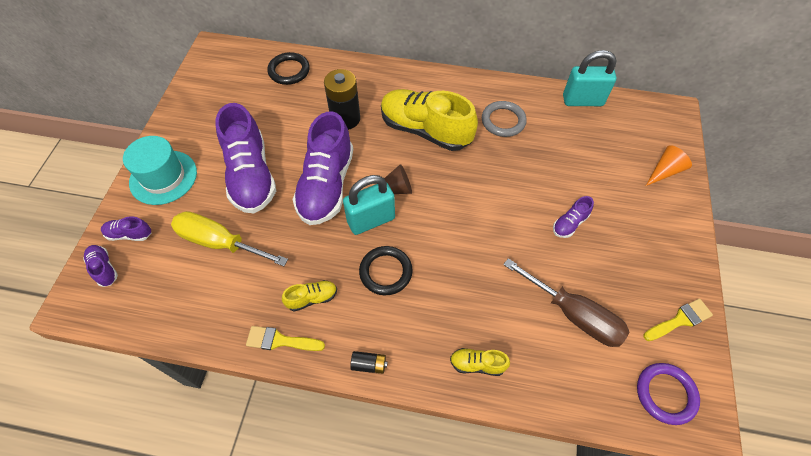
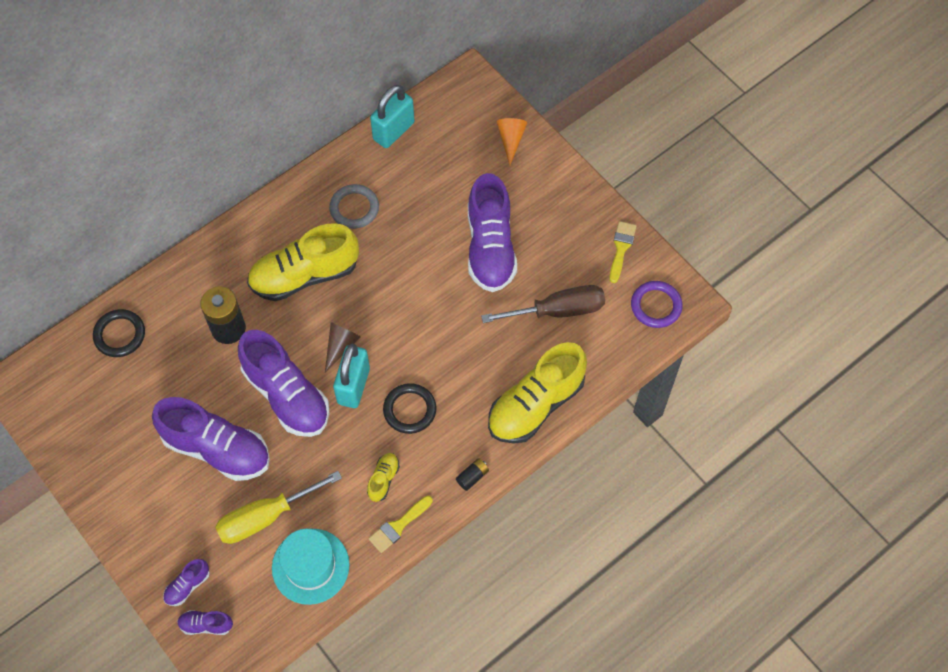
camera: 50 degrees left, 5 degrees up
turquoise hat [123,136,197,205] -> turquoise hat moved to [272,528,350,605]
yellow shoe [450,348,510,376] -> yellow shoe [488,342,587,444], size x2.30
purple shoe [553,196,594,238] -> purple shoe [468,173,517,292], size x2.30

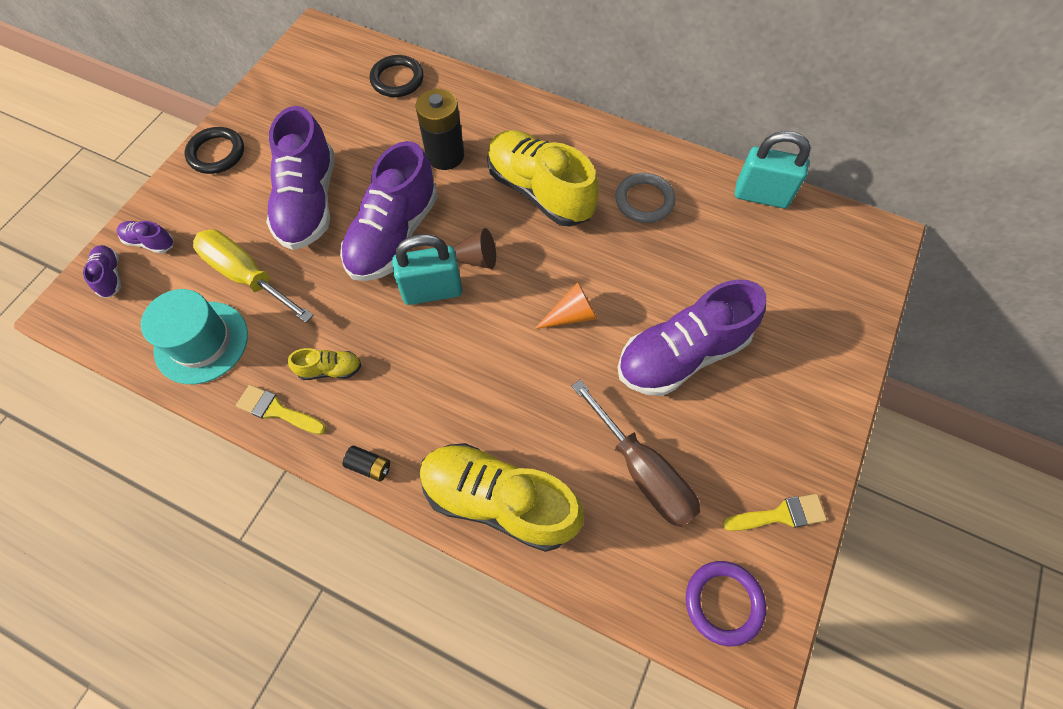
camera: 65 degrees right, 0 degrees up
black ring [383,383,436,434] -> black ring moved to [185,127,244,174]
orange cone [497,118,527,165] -> orange cone moved to [534,282,597,329]

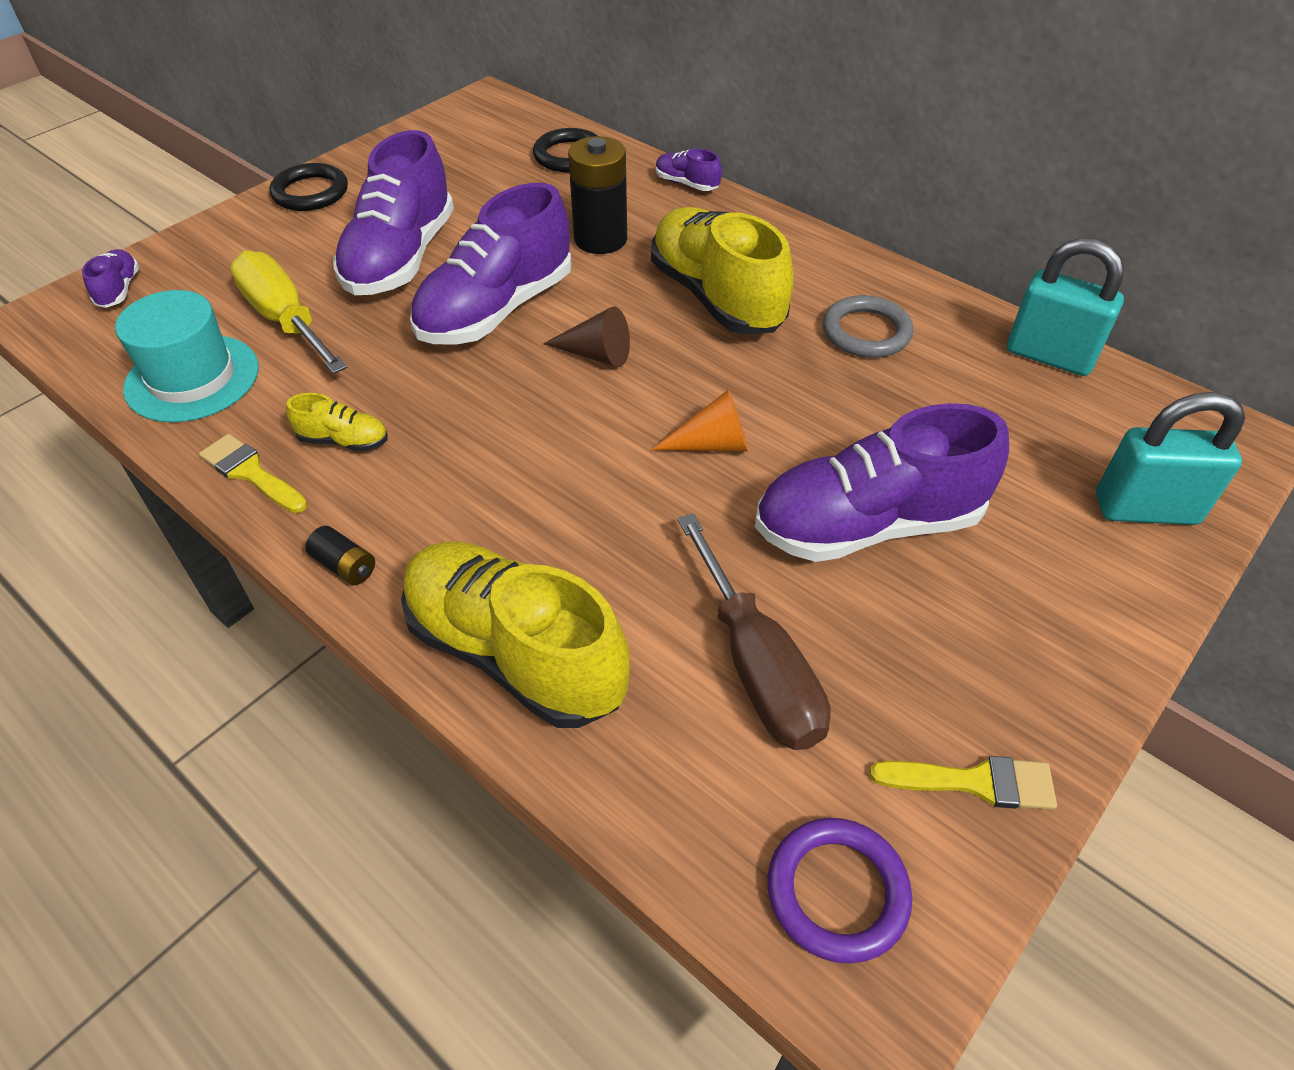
camera: 15 degrees right, 15 degrees down
purple shoe [117,221,174,254] -> purple shoe moved to [656,149,722,191]
turquoise padlock [392,234,462,305] -> turquoise padlock moved to [1096,392,1245,525]

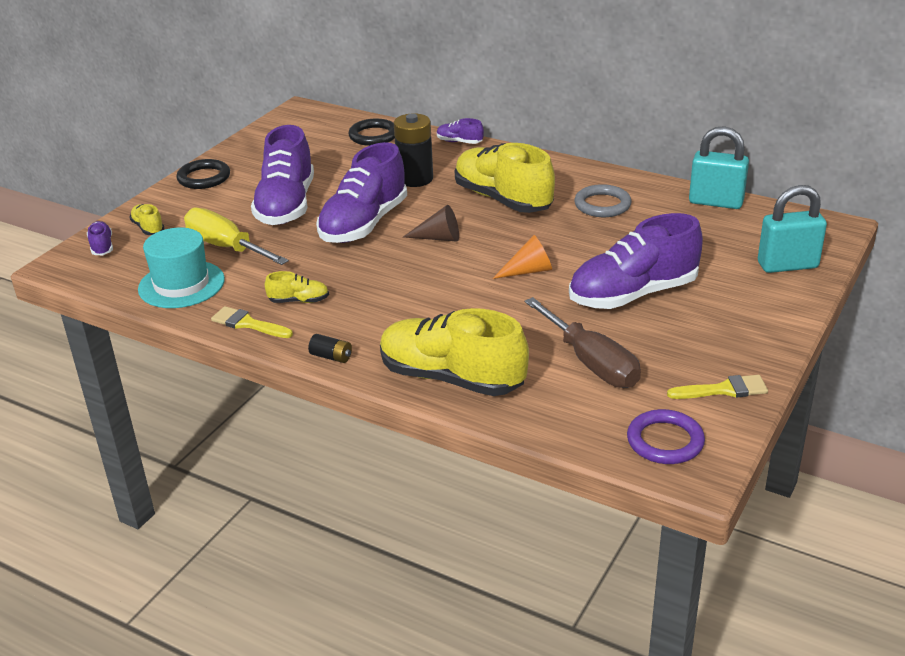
camera: 10 degrees left, 15 degrees down
none -> yellow shoe [129,204,164,235]

